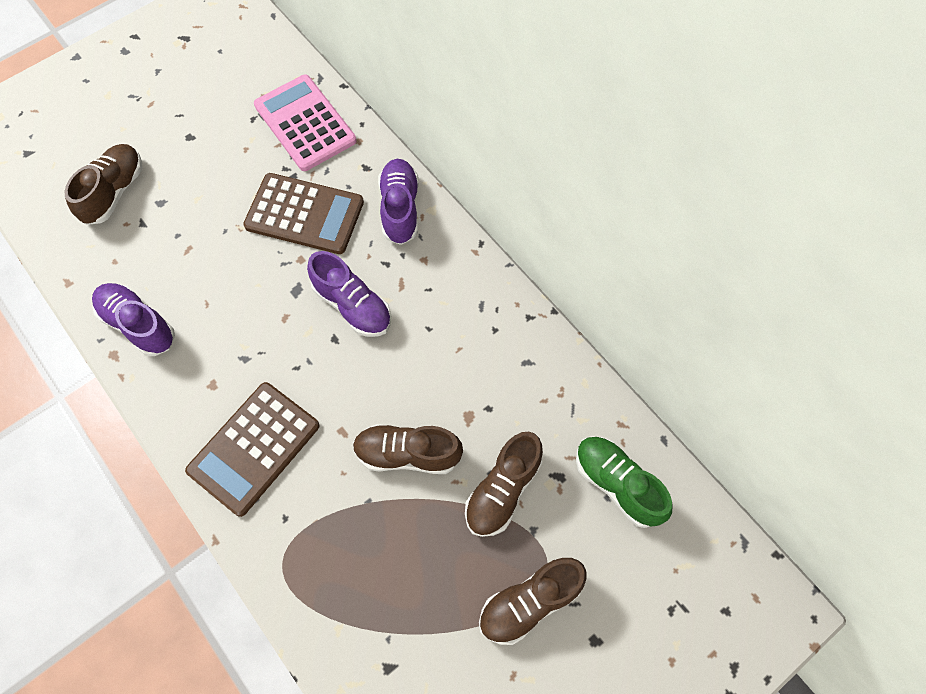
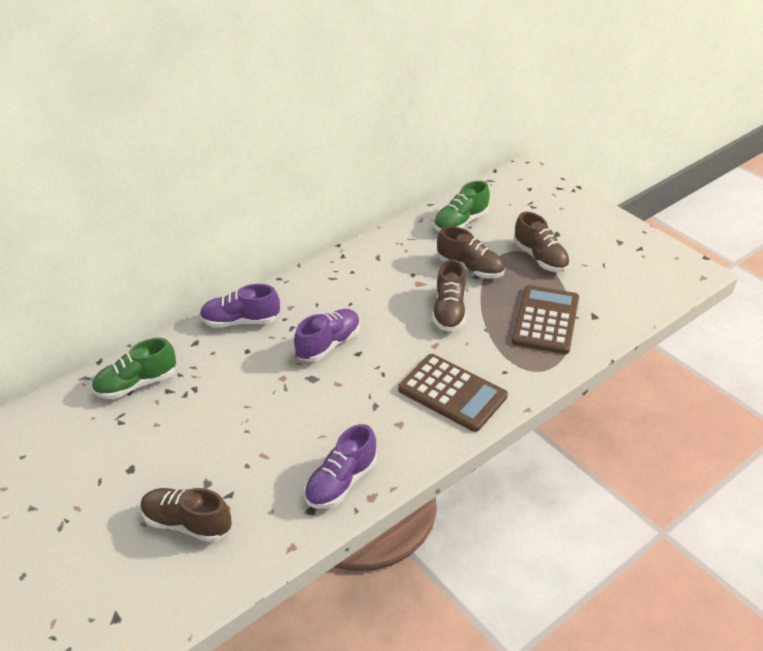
camera: 90 degrees left, 25 degrees down
brown calculator [243,173,364,254] -> brown calculator moved to [512,285,579,354]
pink calculator [254,74,357,171] -> green shoe [91,338,176,399]

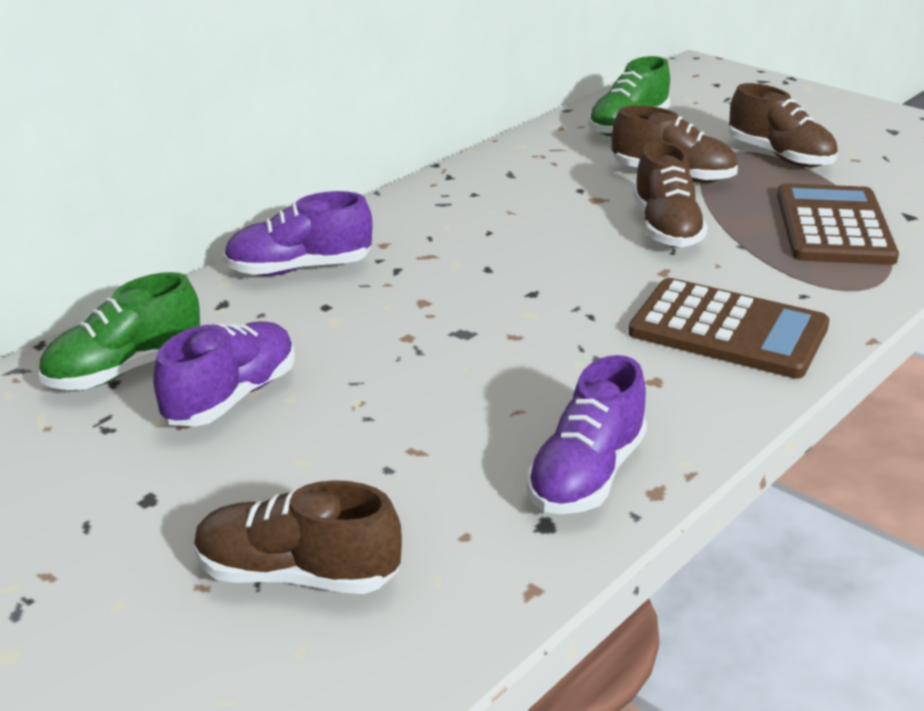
camera: 10 degrees left, 10 degrees down
purple shoe [294,309,360,362] -> purple shoe moved to [153,321,295,426]

